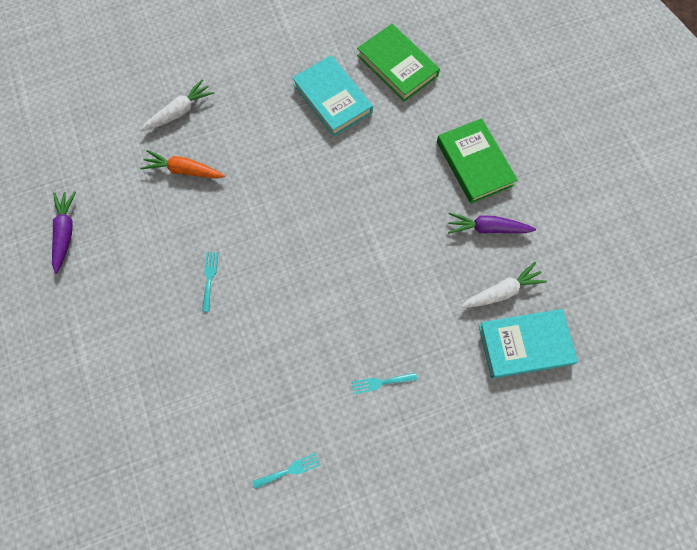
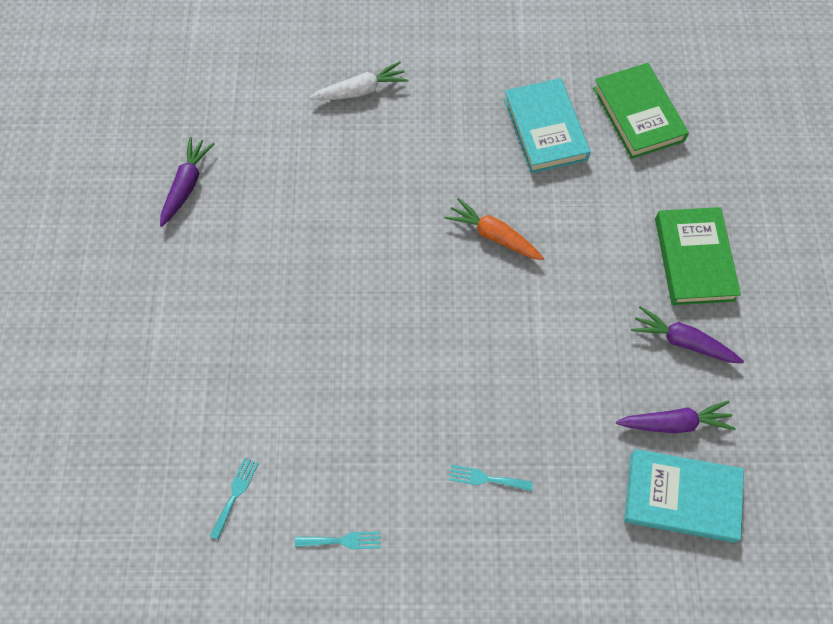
camera: 20 degrees right, 5 degrees down
orange carrot [140,150,225,179] -> orange carrot moved to [444,198,544,260]
turquoise fork [202,252,218,312] -> turquoise fork moved to [210,458,259,540]
white carrot [461,262,547,308] -> purple carrot [616,400,736,433]

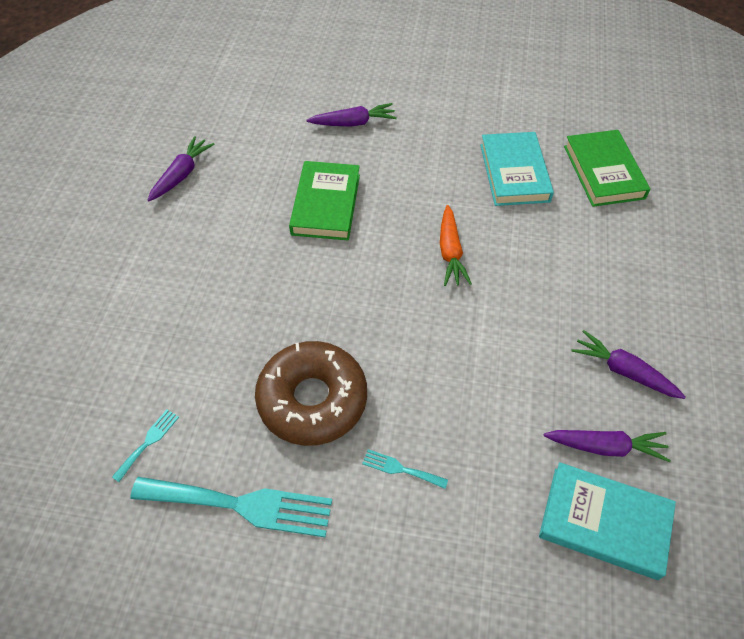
camera: 10 degrees right, 10 degrees down
turquoise fork [295,532,381,549] -> turquoise fork [130,477,332,537], size x2.25
white carrot [310,61,408,100] -> purple carrot [307,103,397,126]
orange carrot [444,198,544,260] -> orange carrot turned 135 degrees counterclockwise [440,205,472,286]
green book [655,207,741,305] -> green book moved to [289,161,360,240]
none -> brown donut [255,341,367,446]

